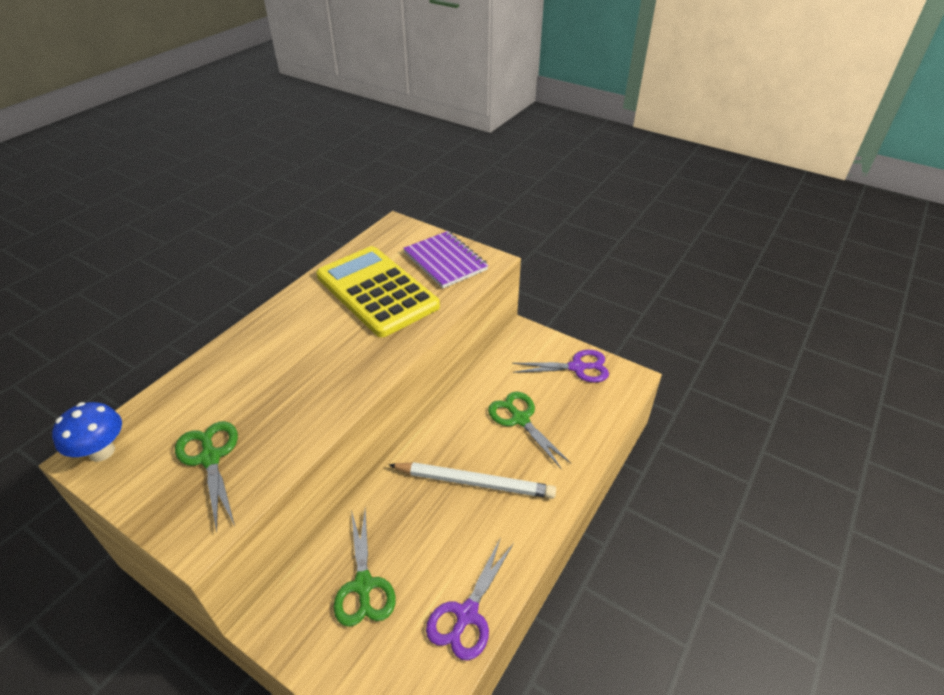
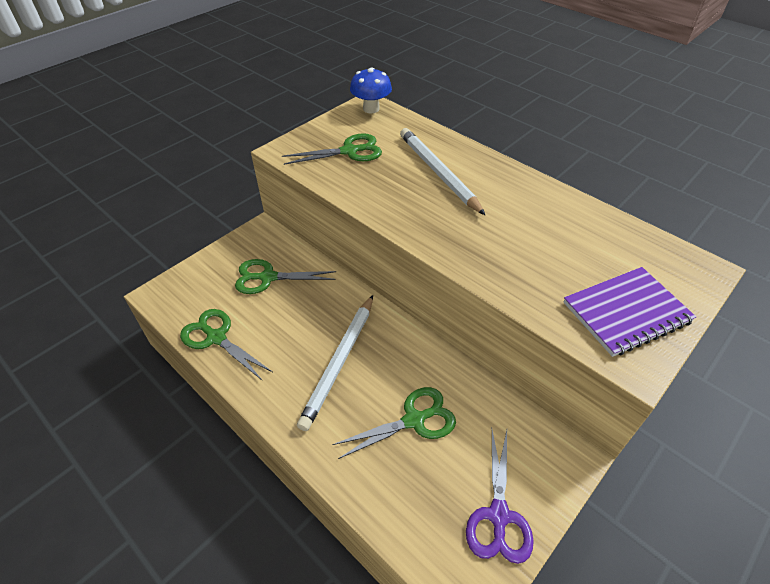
camera: 100 degrees right, 5 degrees up
yellow calculator [316,246,440,337] -> none
purple scissors [426,537,514,661] -> green scissors [180,309,273,381]
none -> white pencil [400,128,485,215]

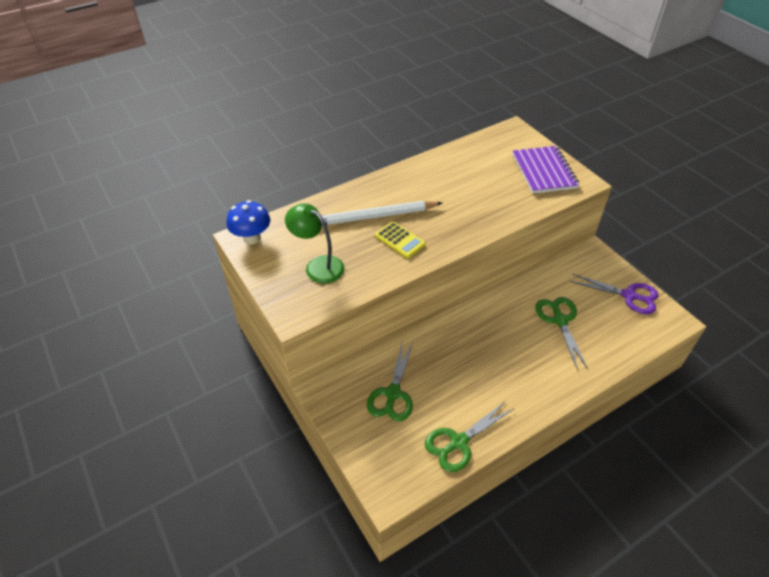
camera: 75 degrees left, 0 degrees up
green scissors [282,133,382,165] -> green lamp [285,203,344,284]
white pencil [297,295,373,431] -> none
none -> yellow calculator [375,221,426,258]

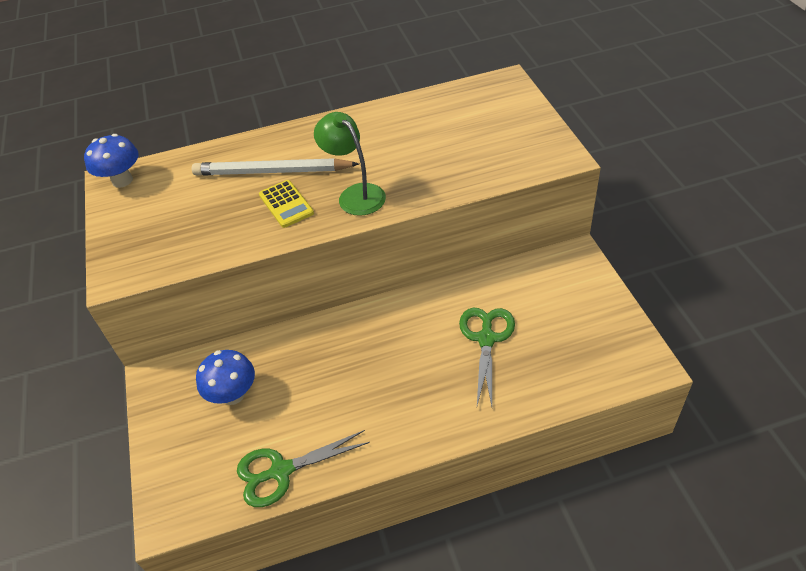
camera: 20 degrees right, 0 degrees up
green lamp [285,203,344,284] -> green lamp moved to [314,112,386,216]
green scissors [367,340,413,421] -> blue mushroom [196,350,255,405]
purple notebook [513,146,579,194] -> none
purple scissors [570,274,659,314] -> none

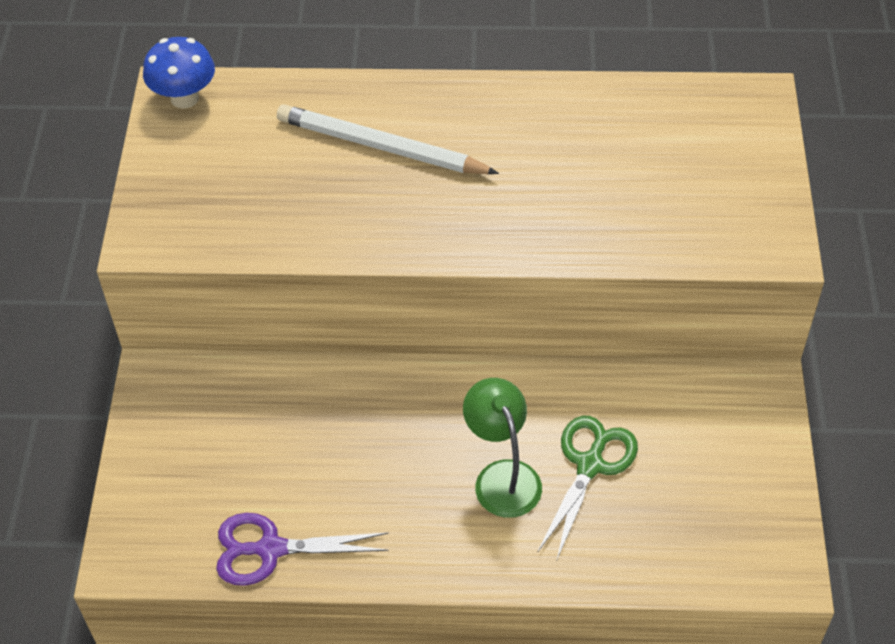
camera: 15 degrees right, 5 degrees up
blue mushroom [196,350,255,405] -> none
green scissors [237,430,370,507] -> purple scissors [216,513,389,586]
yellow calculator [259,180,314,228] -> none
green lamp [314,112,386,216] -> green lamp moved to [463,378,542,518]

